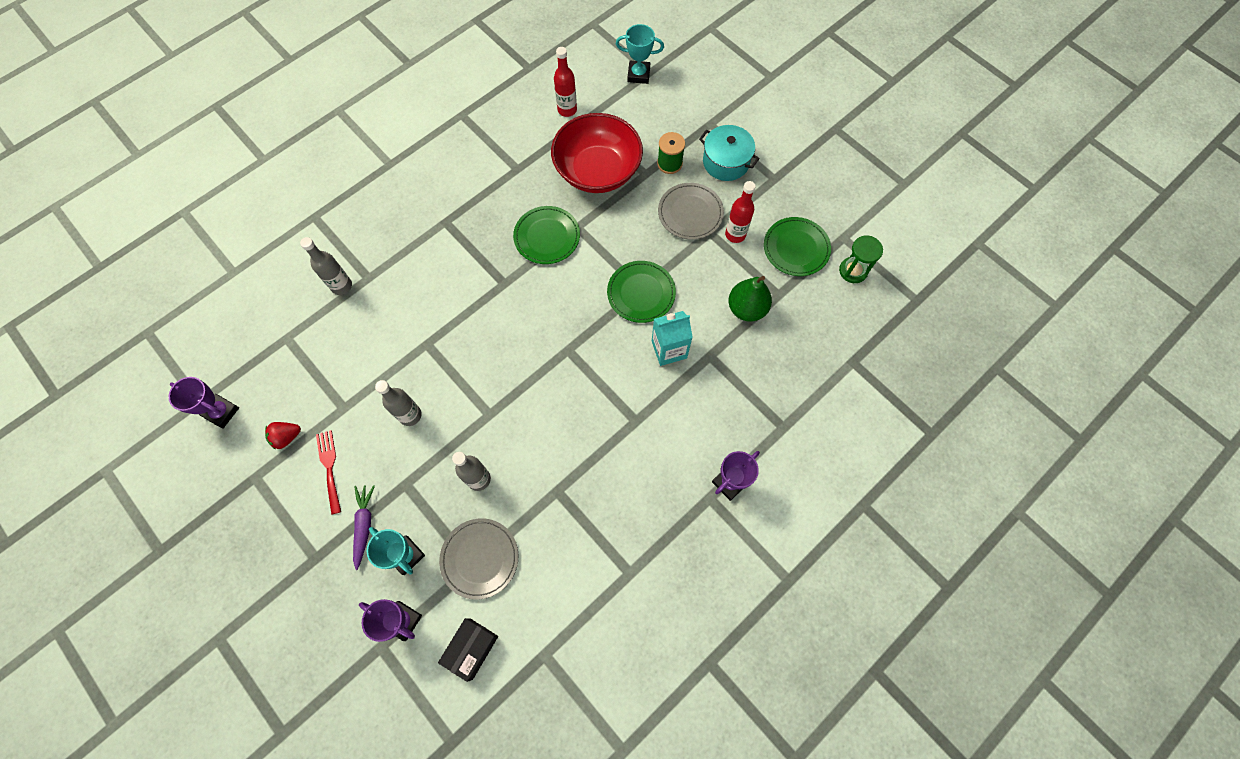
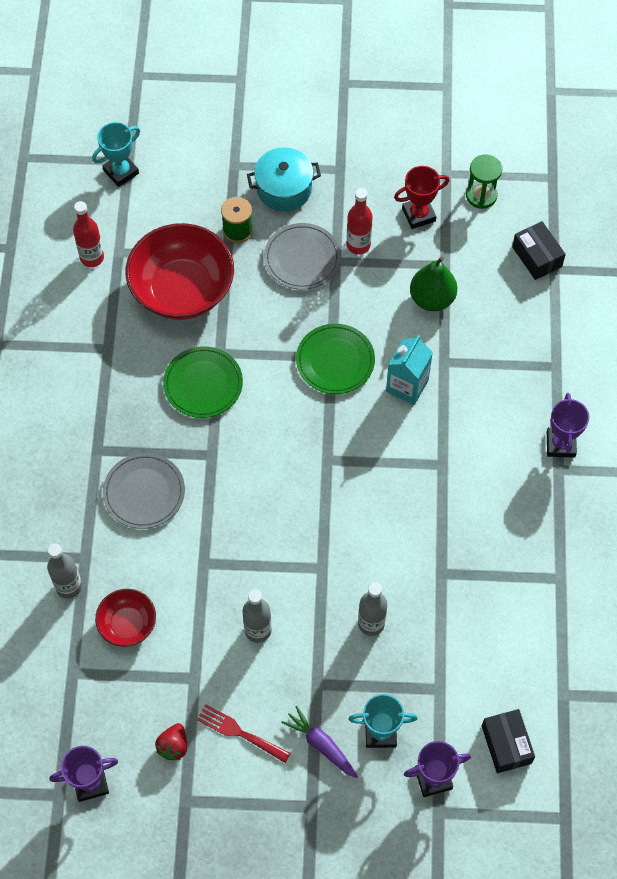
camera: 45 degrees left, 5 degrees down
grey plate [439,518,518,599] -> grey plate moved to [103,453,185,529]
green plate [764,217,831,276] -> red trophy [394,166,449,229]
none -> red bowl [95,589,156,647]
none -> black box [512,221,566,280]

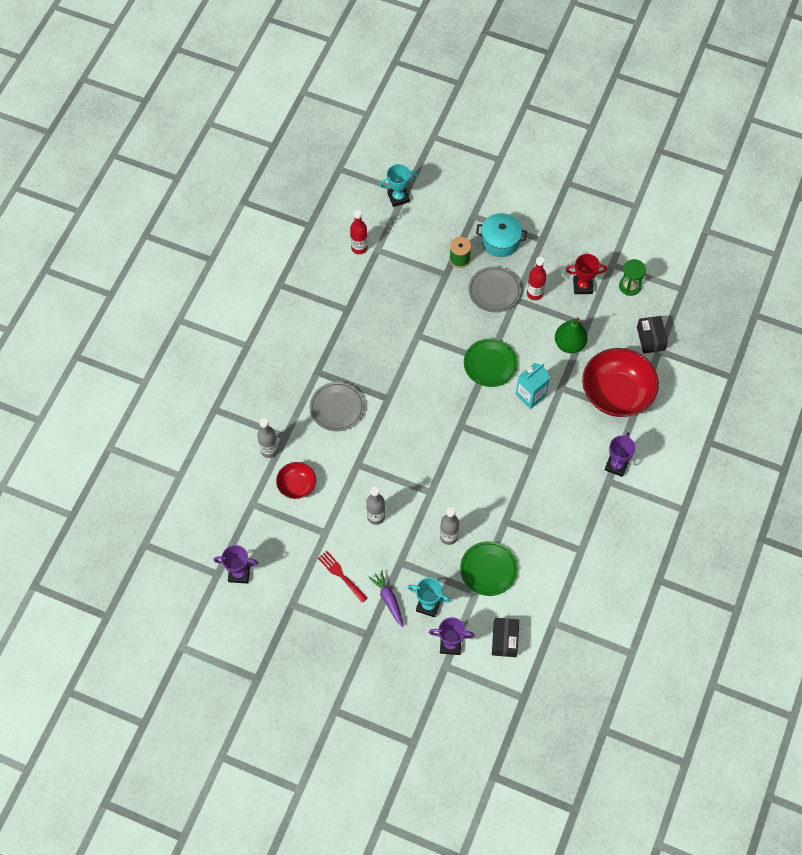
camera: 20 degrees right, 0 degrees up
red bowl [126,223,234,320] -> red bowl moved to [582,348,659,417]
red strawberry [155,723,187,760] -> none
green plate [163,346,243,418] -> green plate moved to [460,541,518,596]

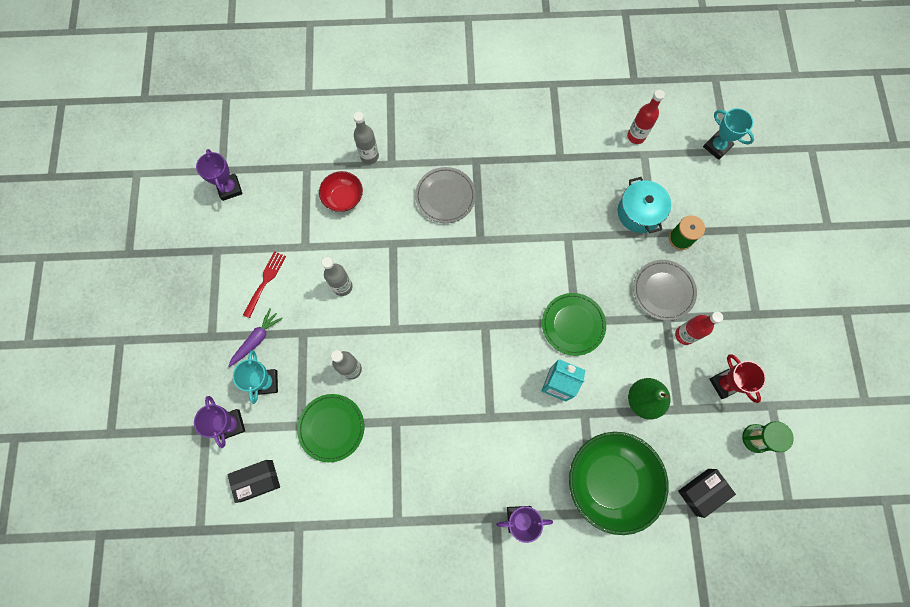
camera: 65 degrees right, 10 degrees up
turquoise pot [476,213,527,257] -> turquoise pot moved to [617,177,671,233]
red bowl [582,348,659,417] -> green bowl [569,432,669,535]

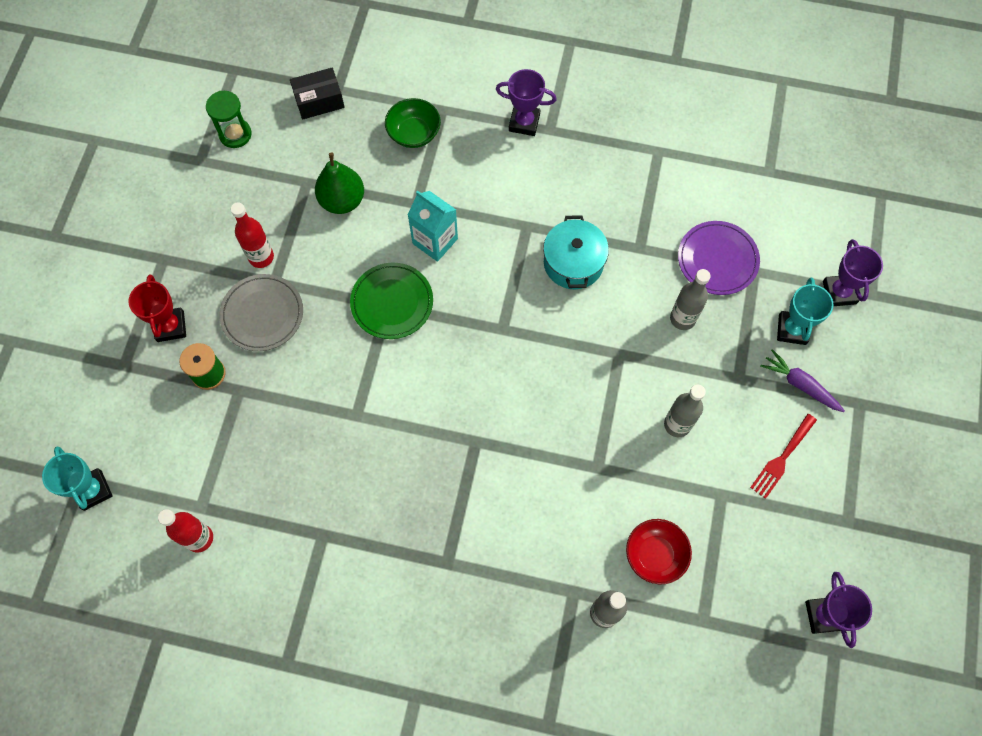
camera: 165 degrees left, 5 degrees down
black box [227,460,280,503] -> none
purple carrot [228,308,283,367] -> purple carrot turned 75 degrees clockwise [761,349,845,412]
green plate [297,394,364,462] -> purple plate [678,221,760,295]
grey plate [415,167,476,223] -> none
green bowl [569,432,669,535] -> green bowl [385,98,441,148], size x0.51
turquoise pot [617,177,671,233] -> turquoise pot moved to [543,215,609,289]
red trophy [709,354,766,403] -> red trophy moved to [128,274,186,342]

